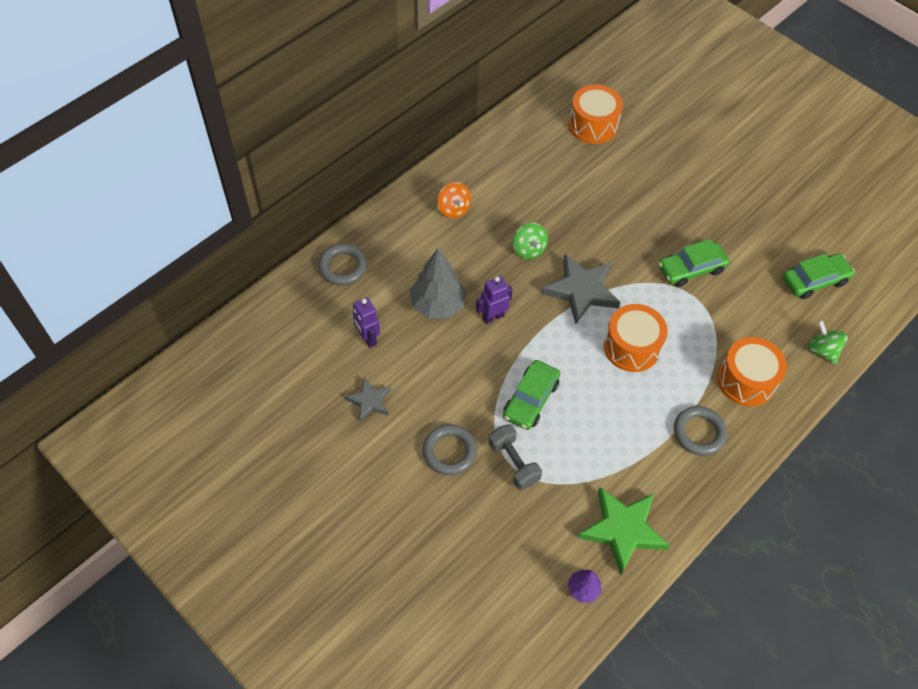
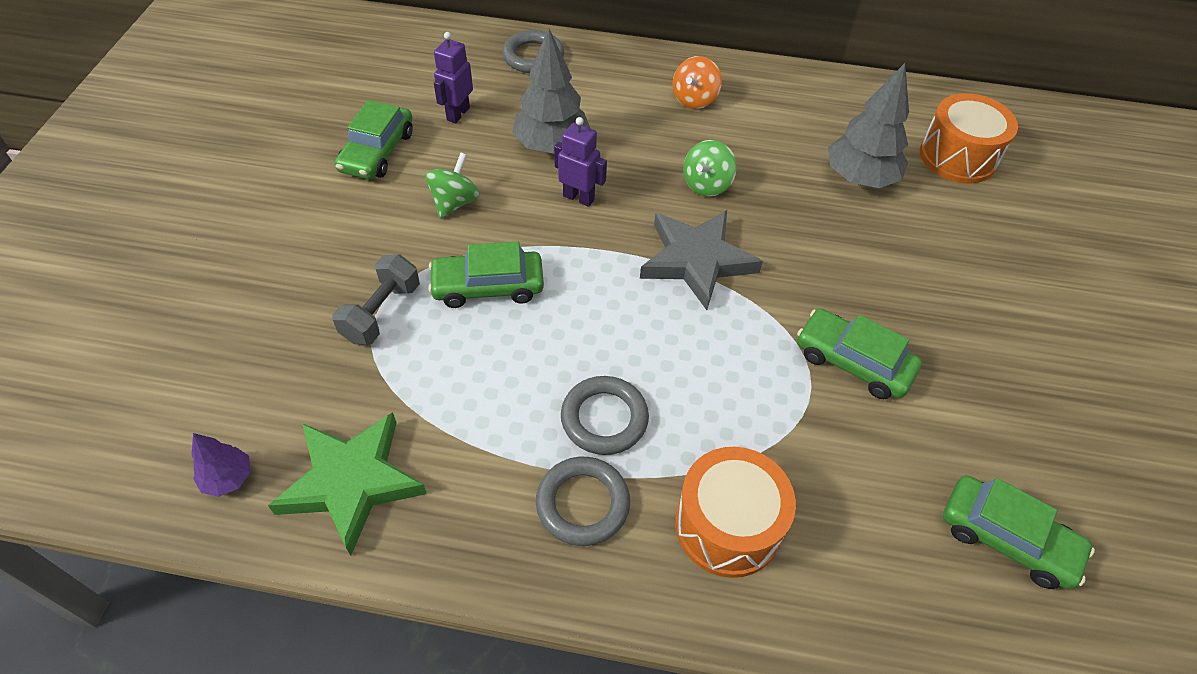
camera: 55 degrees right, 5 degrees down
grey star [345,377,391,421] -> green car [335,100,413,179]
grey ring [423,425,477,475] -> grey ring moved to [561,376,649,455]
orange drum [604,304,668,372] -> none
green spinning top [808,320,848,364] -> green spinning top moved to [425,153,480,219]
none -> grey tree [828,63,909,188]

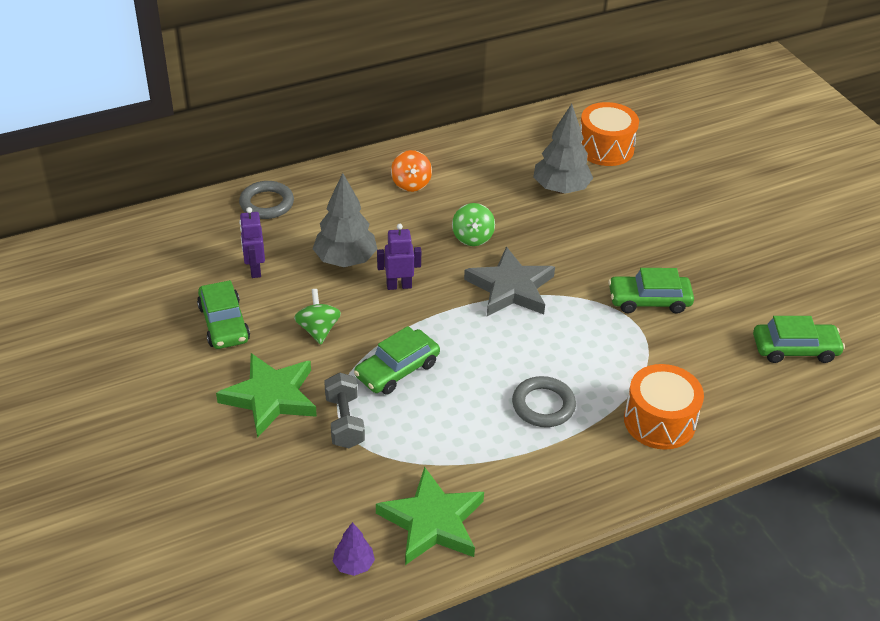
camera: 35 degrees left, 10 degrees down
grey ring [536,457,630,546] -> none
none -> green star [216,353,317,438]

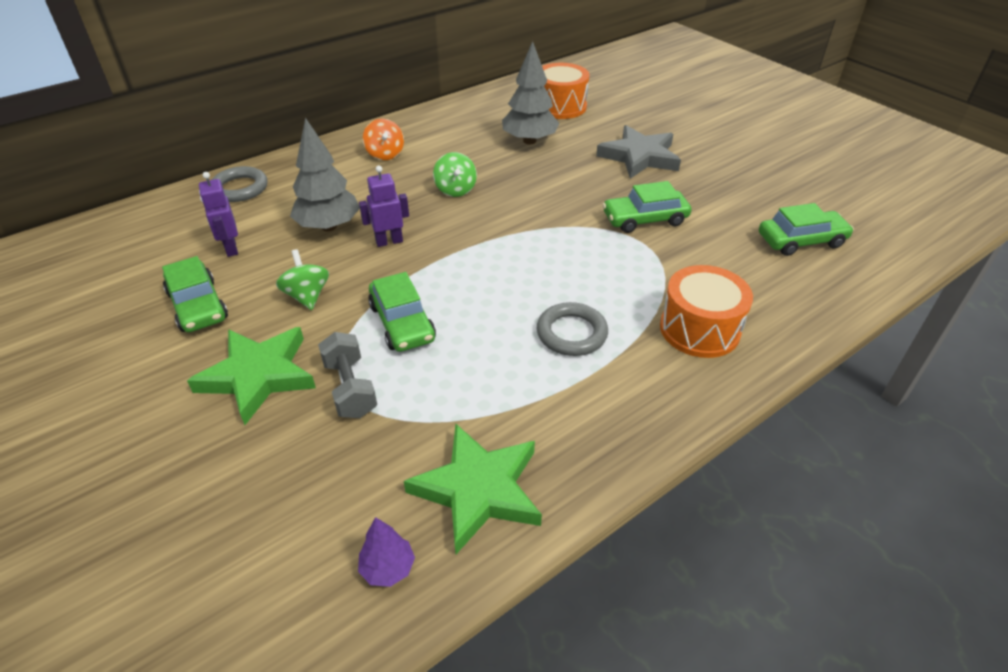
camera: 10 degrees left, 0 degrees up
green car [354,326,440,395] -> green car turned 60 degrees counterclockwise [368,272,436,352]
grey star [464,246,555,316] -> grey star moved to [596,125,681,179]

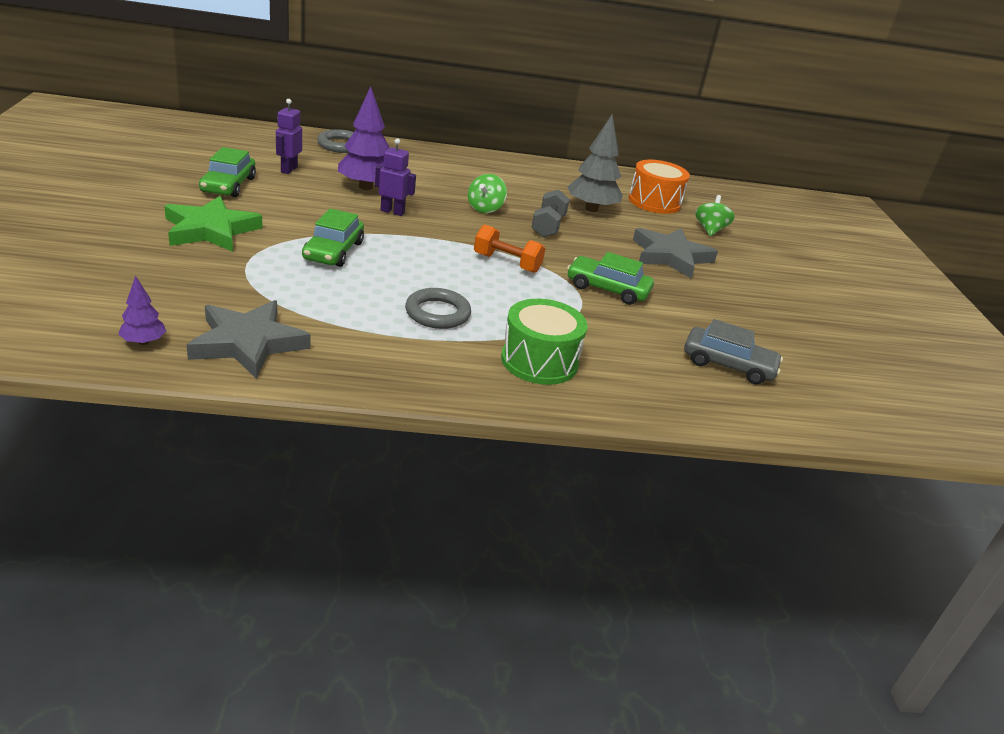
camera: 30 degrees right, 10 degrees down
green spinning top [276,249,329,310] -> green spinning top moved to [695,195,735,236]
grey tree [290,117,360,231] -> purple tree [338,86,390,190]
grey dumbbell [318,332,377,418] -> grey dumbbell moved to [531,189,570,237]
orange spinning top [363,119,404,160] -> none
green star [404,424,542,554] -> grey star [187,300,310,379]
orange drum [660,265,753,358] -> green drum [501,299,588,385]
green car [759,203,854,256] -> grey car [684,319,783,385]
none -> orange dumbbell [474,225,546,273]

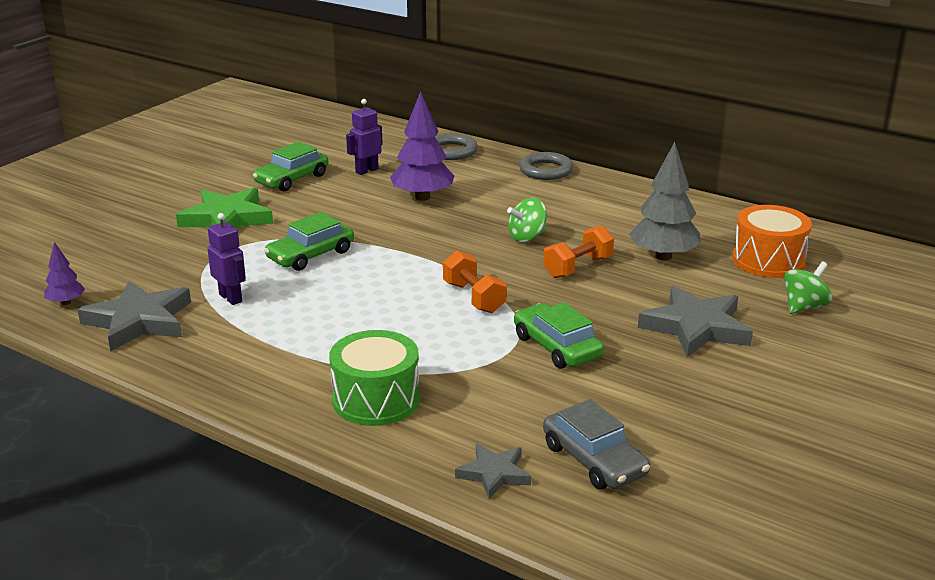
camera: 40 degrees right, 5 degrees down
purple robot [375,139,416,216] -> purple robot moved to [207,213,246,305]
grey ring [405,288,471,329] -> grey ring moved to [519,152,574,180]
grey dumbbell [531,189,570,237] -> orange dumbbell [543,225,614,278]
none -> grey star [455,443,531,499]

